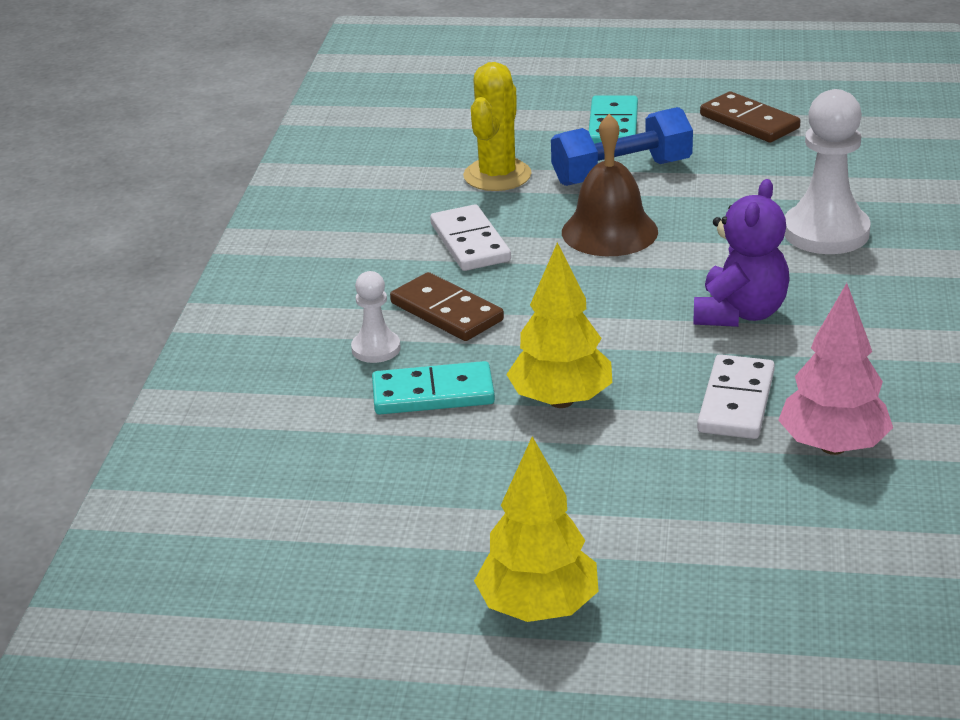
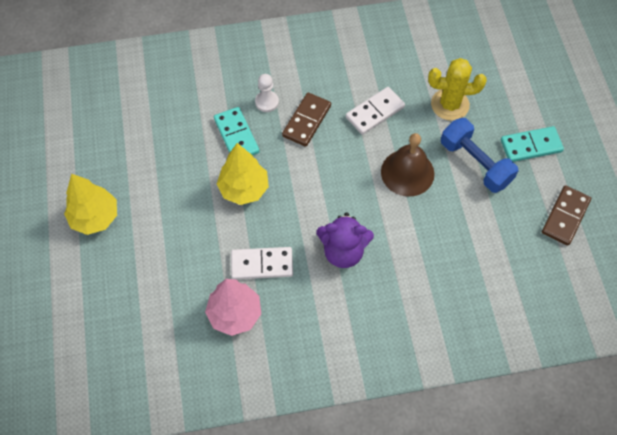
camera: 70 degrees right, 30 degrees up
white pawn [784,89,871,254] -> none

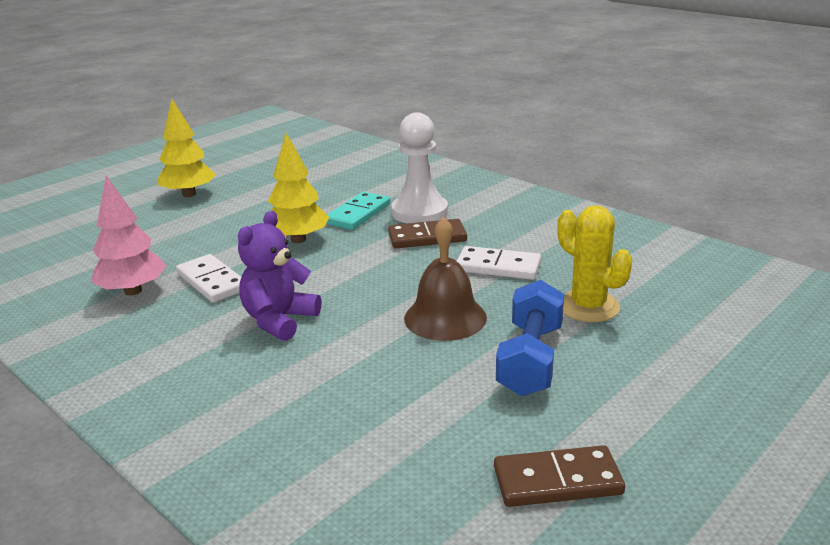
camera: 55 degrees right, 35 degrees down
white pawn [255,74,279,112] -> white pawn [391,113,448,224], size x1.89
purple teddy bear [316,212,374,268] -> purple teddy bear turned 60 degrees clockwise [238,211,321,341]
turquoise domino [501,126,564,162] -> none

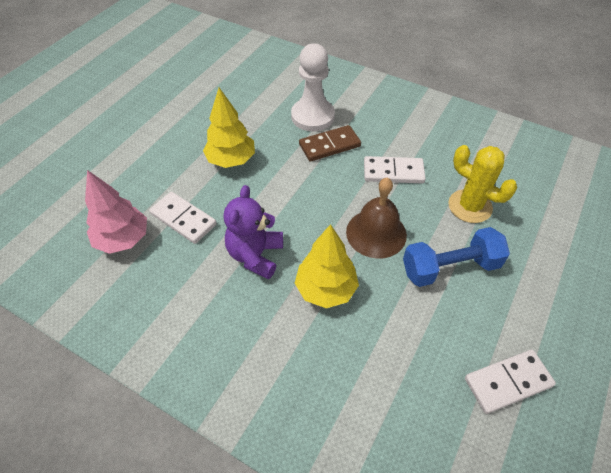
camera: 15 degrees left, 25 degrees up
yellow tree [158,98,216,197] -> yellow tree moved to [295,224,359,308]
turquoise domino [326,192,390,230] -> none
brown domino [494,445,625,507] -> white domino [465,350,556,414]
blue dumbbell [496,280,564,396] -> blue dumbbell turned 75 degrees clockwise [403,227,510,287]

